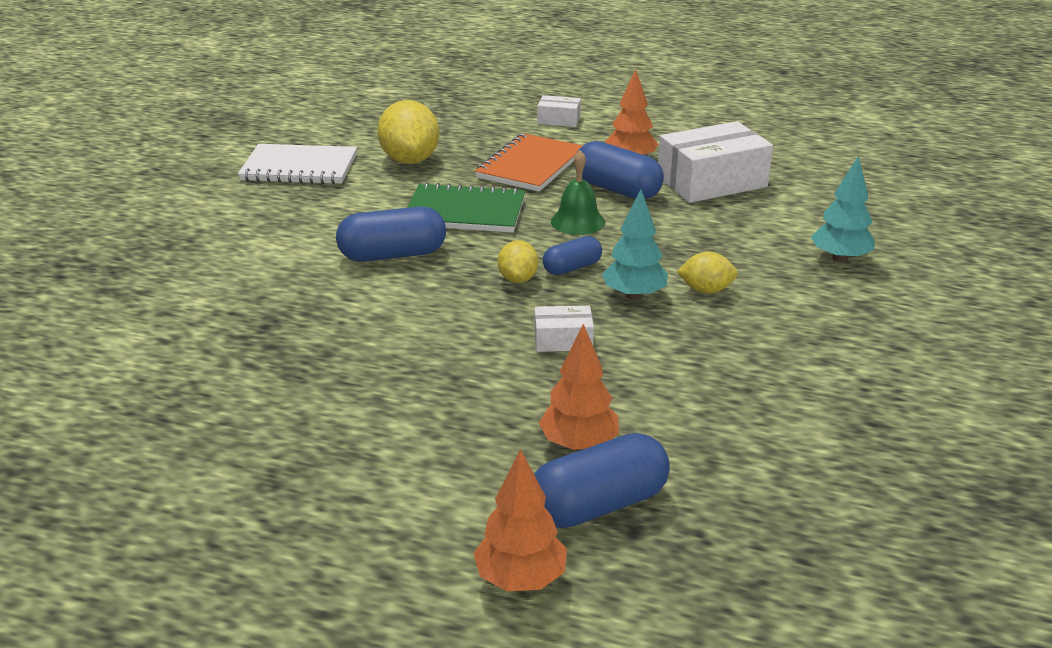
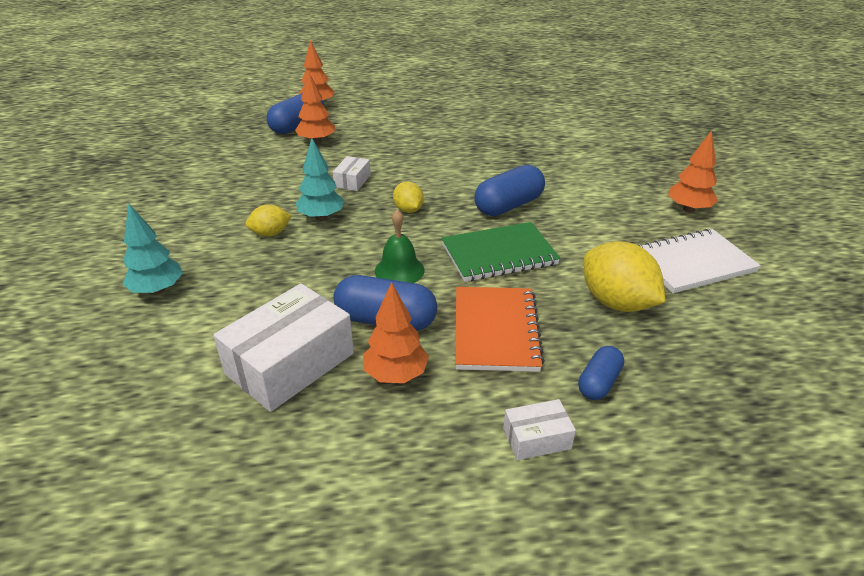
camera: 155 degrees right, 5 degrees up
white box [534,305,594,352] -> white box turned 45 degrees counterclockwise [333,156,371,191]
blue capsule [543,236,602,275] -> blue capsule moved to [578,346,624,400]
none -> orange tree [668,130,718,213]

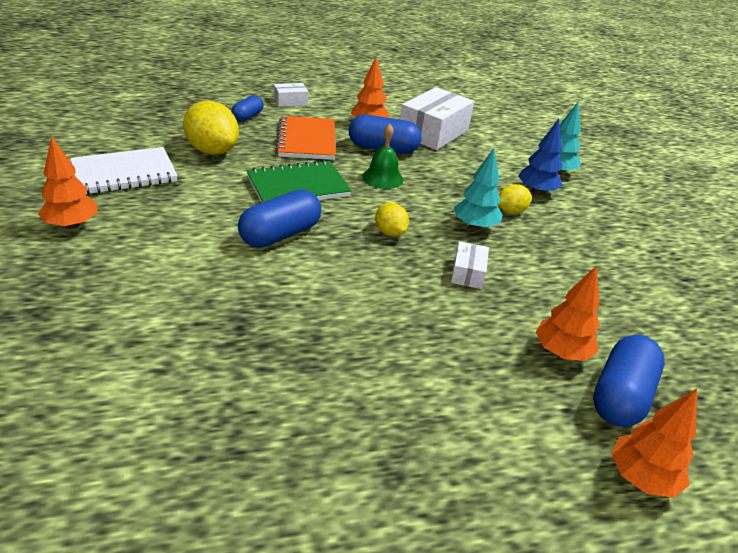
camera: 170 degrees right, 0 degrees up
none -> blue tree [518,119,563,195]

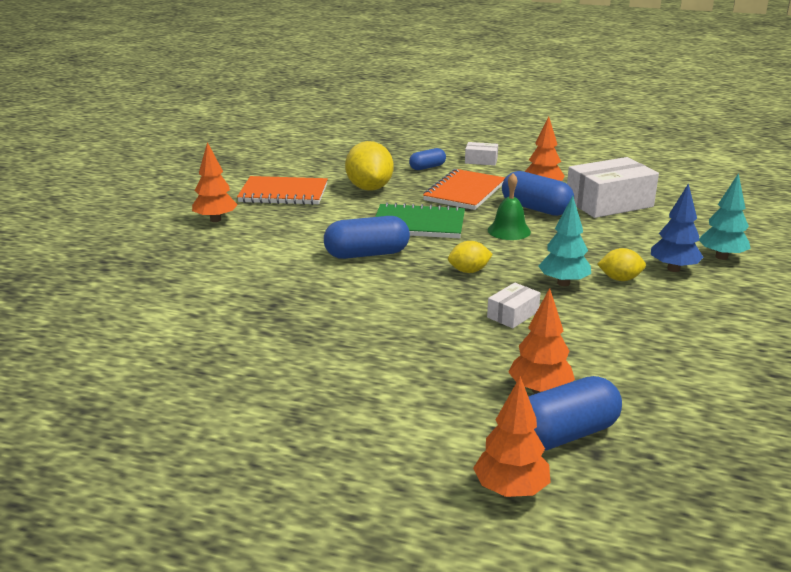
camera: 35 degrees right, 10 degrees down
white notebook [70,147,177,195] -> orange notebook [237,176,328,205]
yellow lemon [375,203,409,237] -> yellow lemon turned 75 degrees clockwise [448,241,493,273]

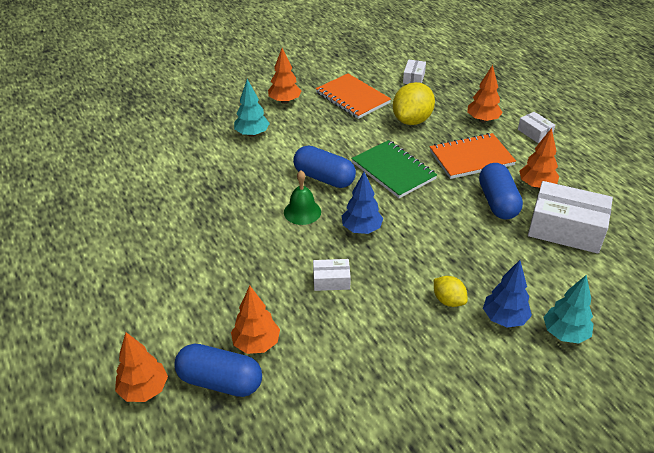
camera: 45 degrees right, 15 degrees up
blue capsule [409,148,446,170] -> orange tree [467,65,503,123]
yellow lemon [448,241,493,273] -> blue tree [342,172,383,234]
green bell [488,173,531,240] -> green bell moved to [284,171,321,225]
turquoise tree [538,196,591,286] -> turquoise tree moved to [234,79,270,137]
none -> white box [403,59,426,84]

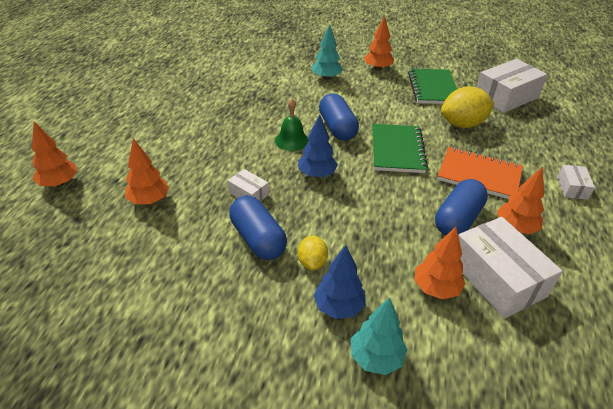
camera: 40 degrees right, 0 degrees up
blue capsule [175,344,262,397] -> blue capsule moved to [229,196,287,260]
orange notebook [316,73,391,119] -> green notebook [408,69,457,104]
white box [403,59,426,84] -> white box [477,59,547,113], size x2.06
orange tree [467,65,503,123] -> orange tree moved to [414,227,466,299]

